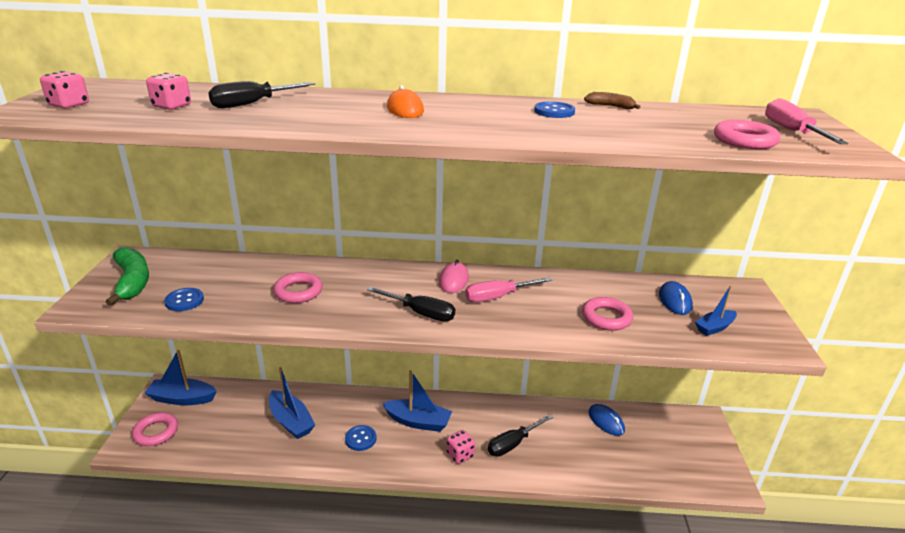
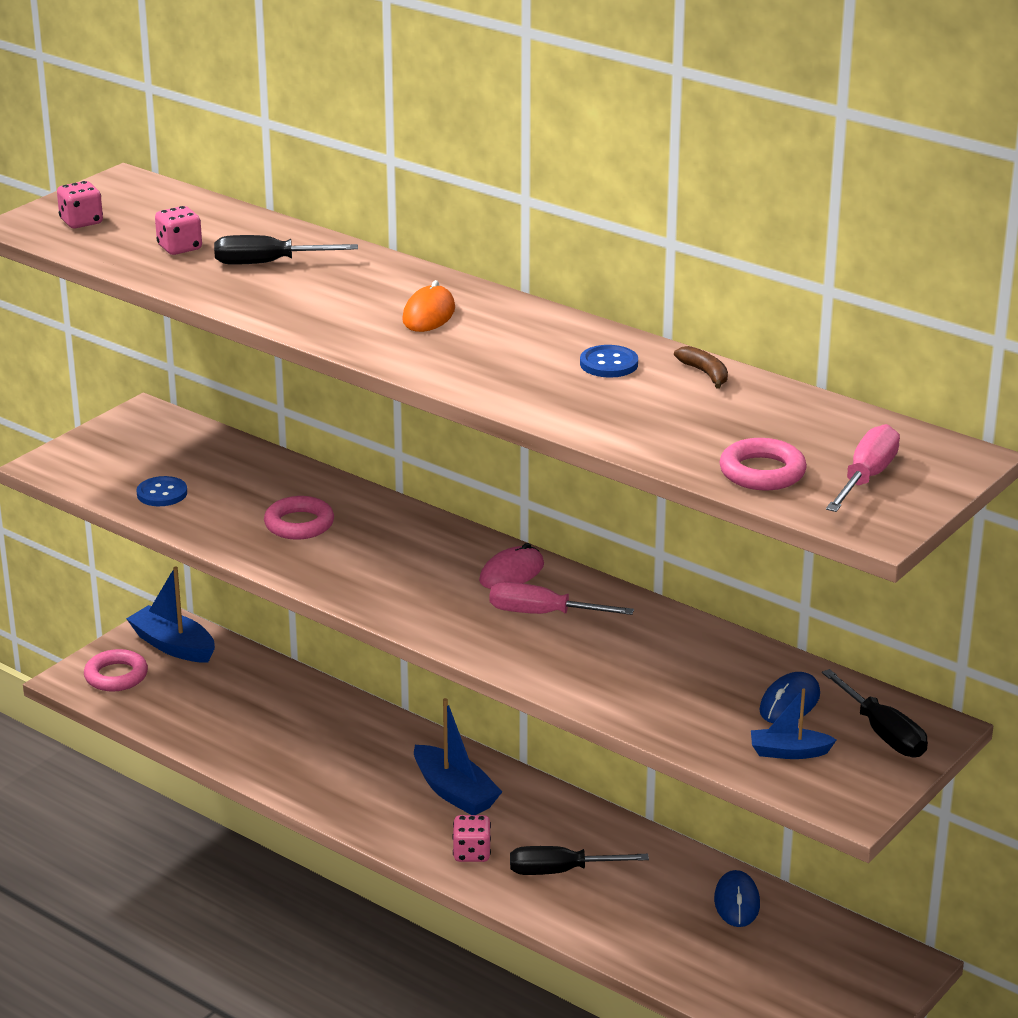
camera: 35 degrees right, 0 degrees up
green banana [106,247,149,306] -> none
blue boat [269,367,315,439] -> none
blue button [345,425,377,451] -> none
black screwdriver [367,287,455,321] -> black screwdriver moved to [822,669,928,758]
pink ring [582,297,633,331] -> none

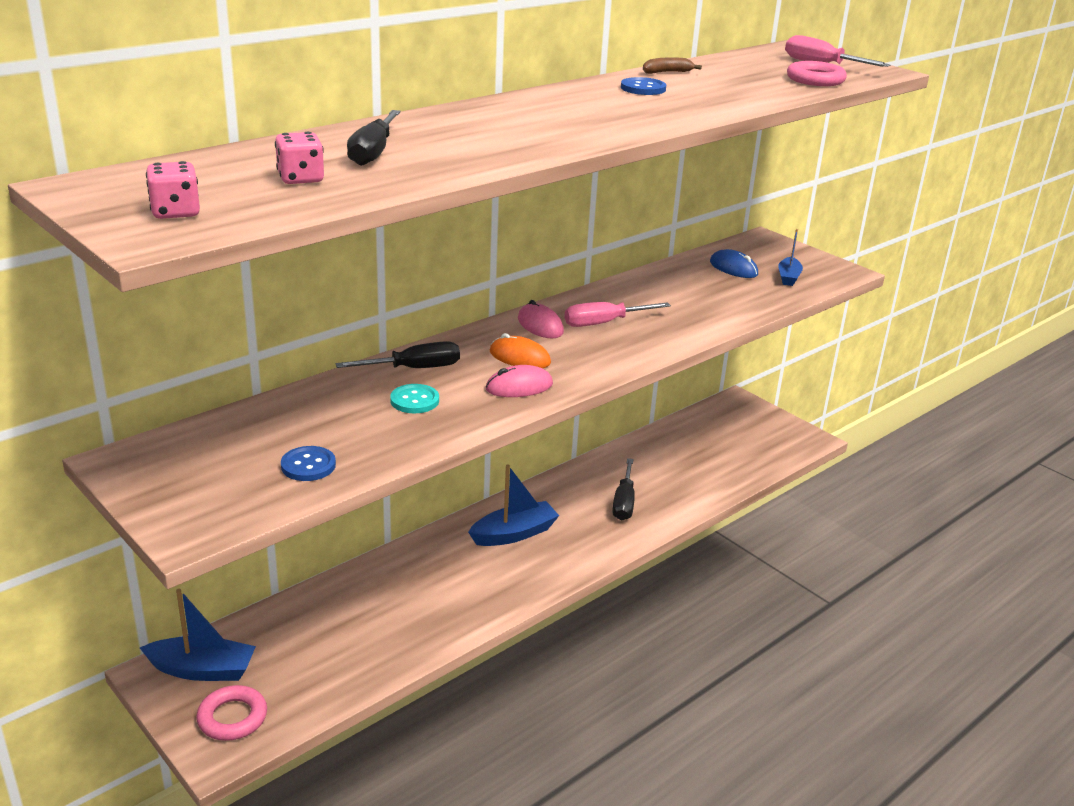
camera: 80 degrees left, 0 degrees up
blue boat [126,567,215,663] -> blue boat turned 135 degrees counterclockwise [140,589,256,681]
pink ring [264,496,334,540] -> turquoise button [390,384,439,413]
orange mouse [402,280,455,332] -> orange mouse moved to [490,333,551,368]
pink dice [452,815,491,862] -> none
pink screwdriver [490,582,634,615] -> pink screwdriver turned 45 degrees clockwise [565,302,671,327]
blue mouse [714,870,760,927] -> none
black screwdriver [822,669,928,758] -> black screwdriver moved to [335,341,460,368]
none -> pink mouse [486,365,553,397]

